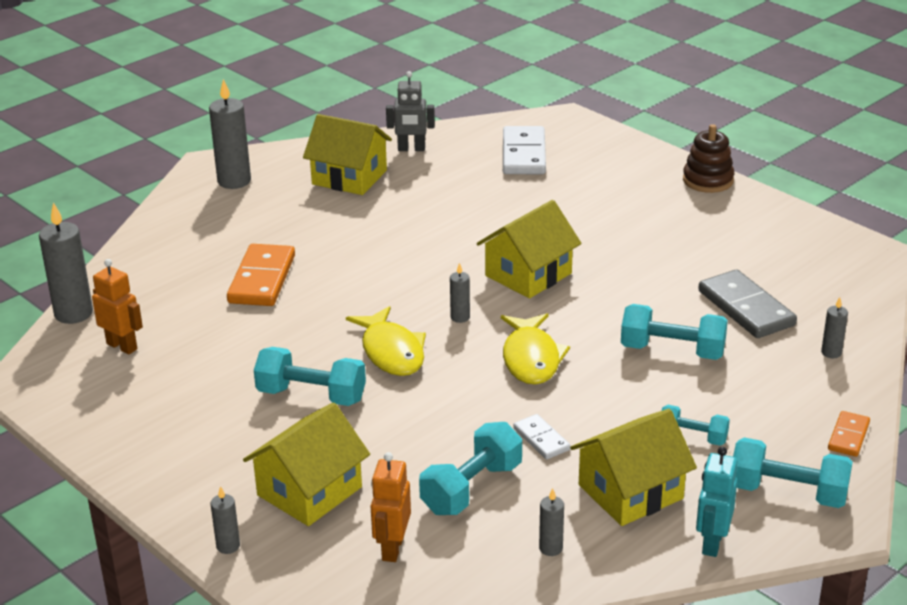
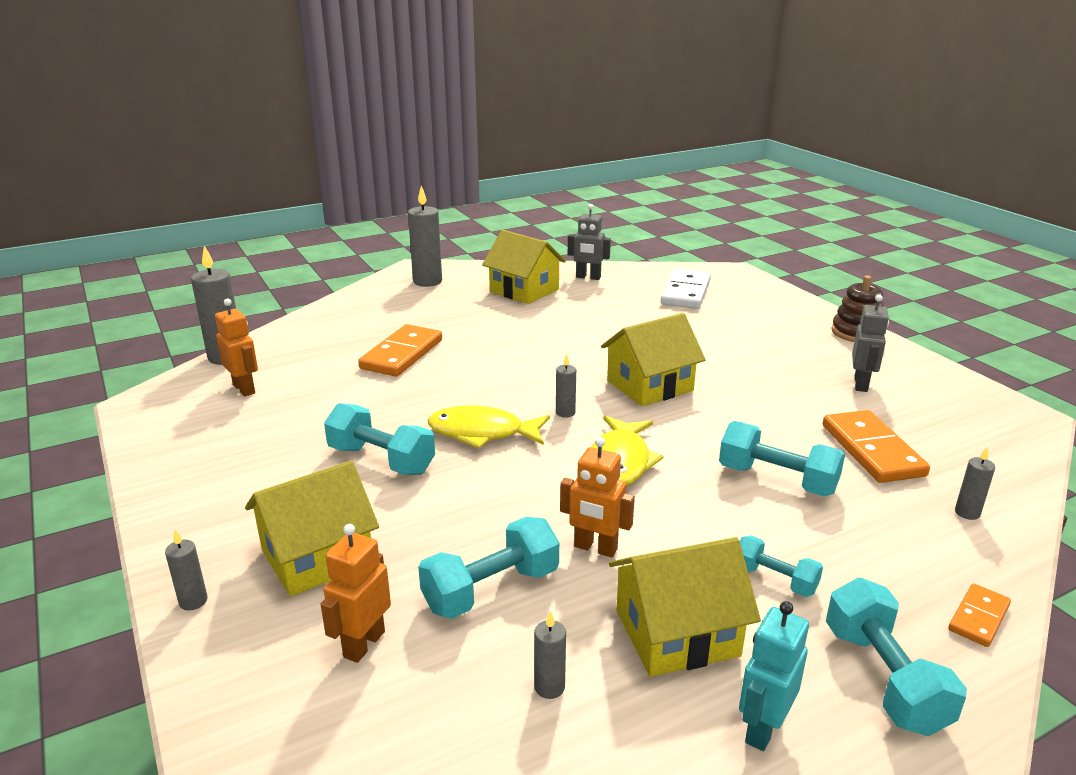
camera: 15 degrees right, 5 degrees down
yellow fish [346,306,426,376] -> yellow fish turned 105 degrees clockwise [428,405,550,449]
white domino [513,414,571,459] -> orange robot [560,437,635,558]
grey domino [698,270,797,338] -> orange domino [823,410,930,483]
turquoise dumbbell [733,437,853,508] -> turquoise dumbbell turned 45 degrees clockwise [826,578,967,736]
none -> grey robot [852,294,889,392]

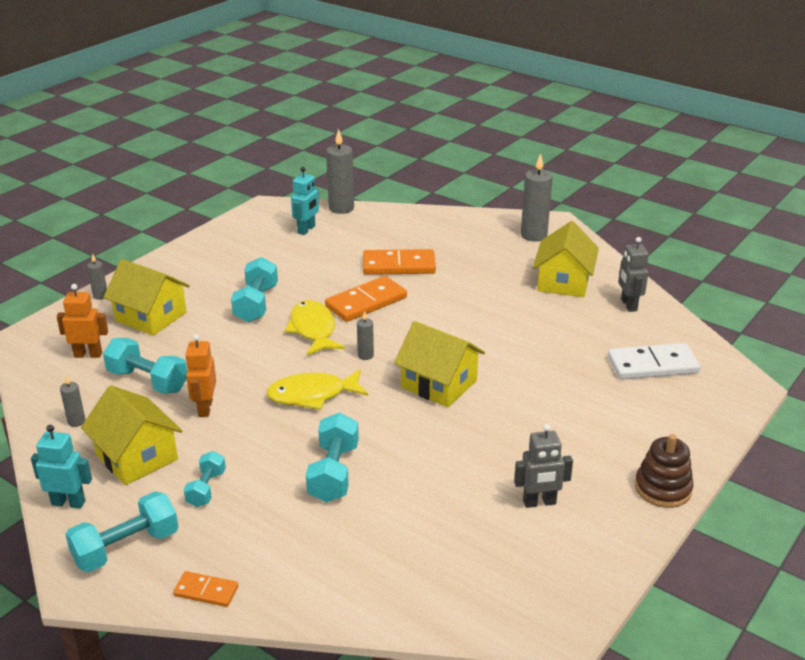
camera: 65 degrees right, 5 degrees up
orange robot [215,298,258,397] -> turquoise robot [291,167,319,235]
orange domino [823,410,930,483] -> orange domino moved to [325,276,407,322]
grey candle [955,446,995,520] -> none

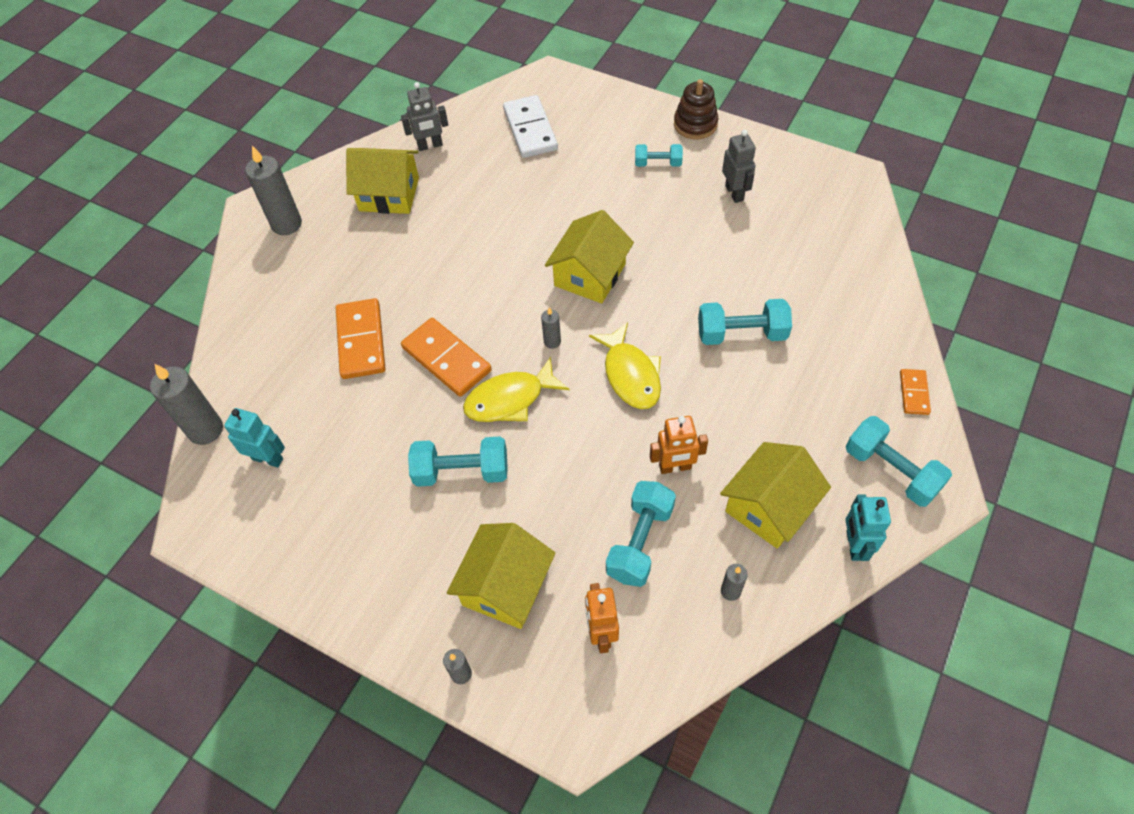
camera: 95 degrees left, 25 degrees up
turquoise dumbbell [184,451,226,507] -> turquoise dumbbell moved to [635,144,683,167]

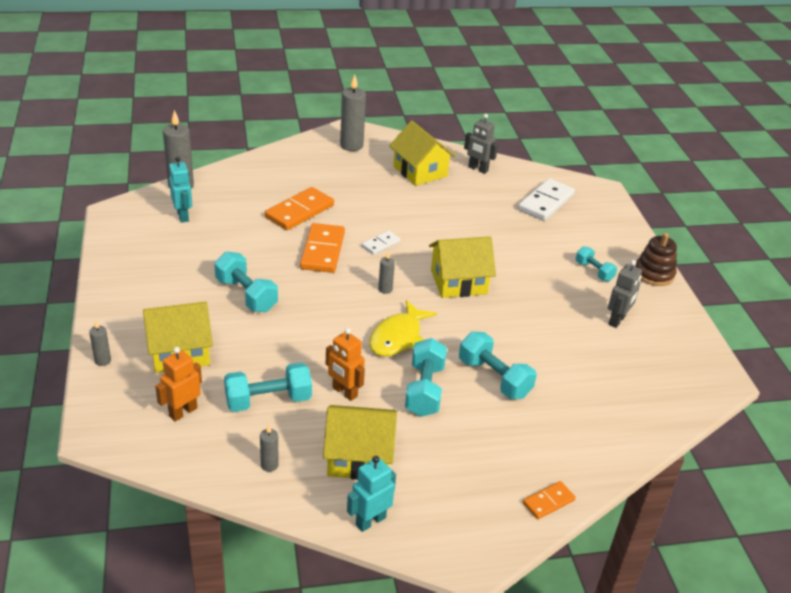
camera: 45 degrees right, 20 degrees down
yellow fish [463,357,569,422] -> none
turquoise dumbbell [846,416,952,507] -> turquoise dumbbell moved to [405,338,447,417]
none -> white domino [362,231,401,255]

